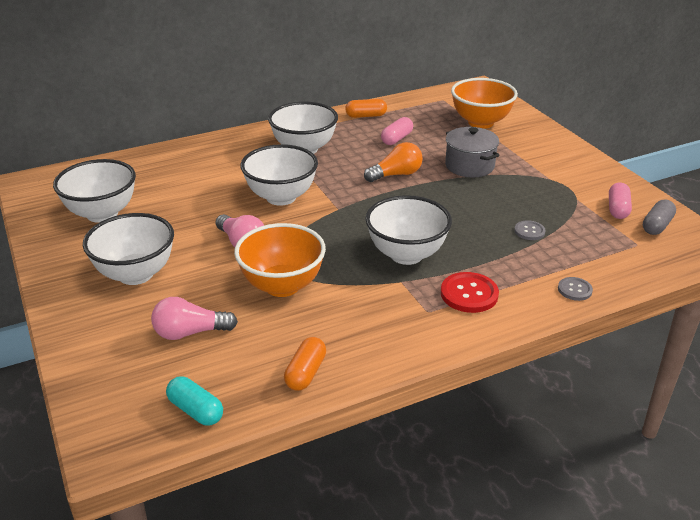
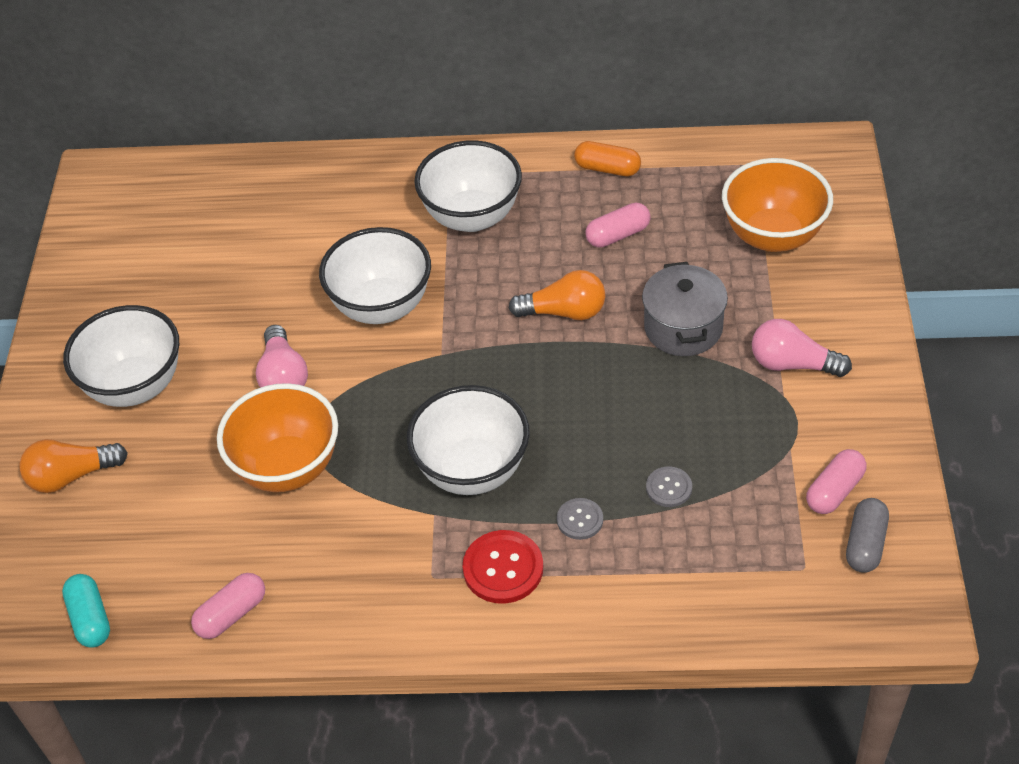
camera: 30 degrees right, 15 degrees up
white bowl [53,159,136,223] -> none
pink light bulb [151,297,238,340] -> pink light bulb moved to [752,319,852,377]
orange capsule [284,337,326,391] -> pink capsule [191,573,265,639]
grey button [558,277,593,301] -> grey button moved to [557,498,603,540]
grey capsule [643,200,676,235] -> grey capsule turned 45 degrees counterclockwise [846,498,889,573]
none -> orange light bulb [20,439,128,493]

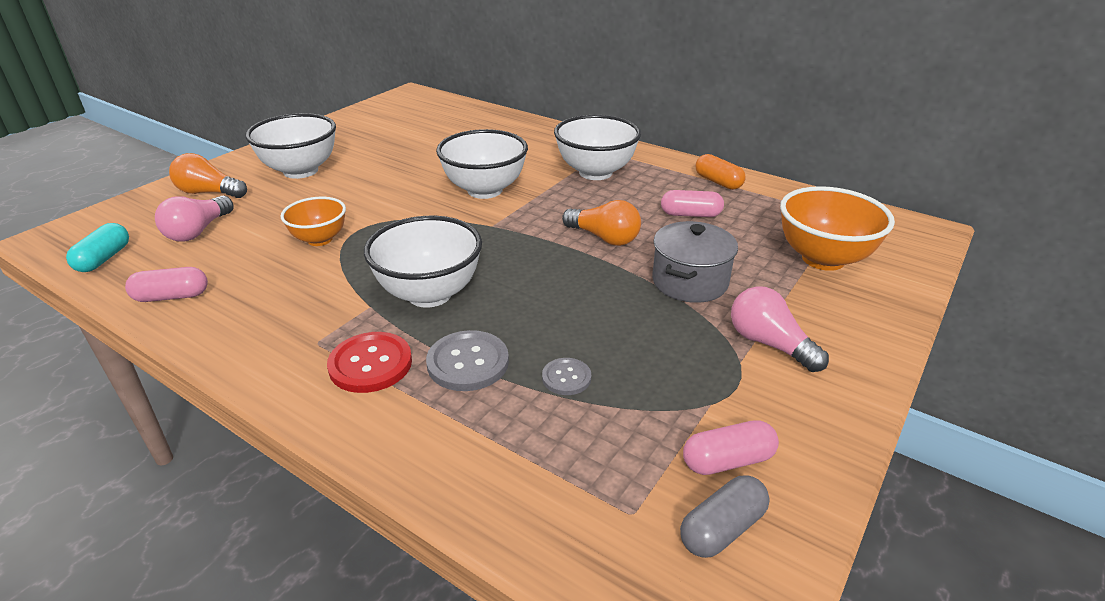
camera: 30 degrees right, 15 degrees down
orange bowl [217,383,338,492] -> orange bowl [281,197,346,246], size x0.62
pink light bulb [256,325,308,388] -> pink light bulb moved to [155,196,234,242]
grey button [557,498,603,540] -> grey button [426,330,509,391], size x1.70

